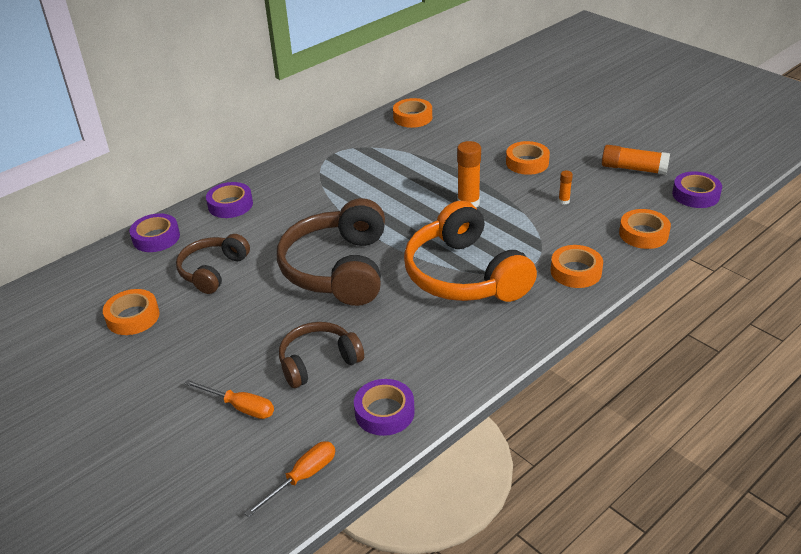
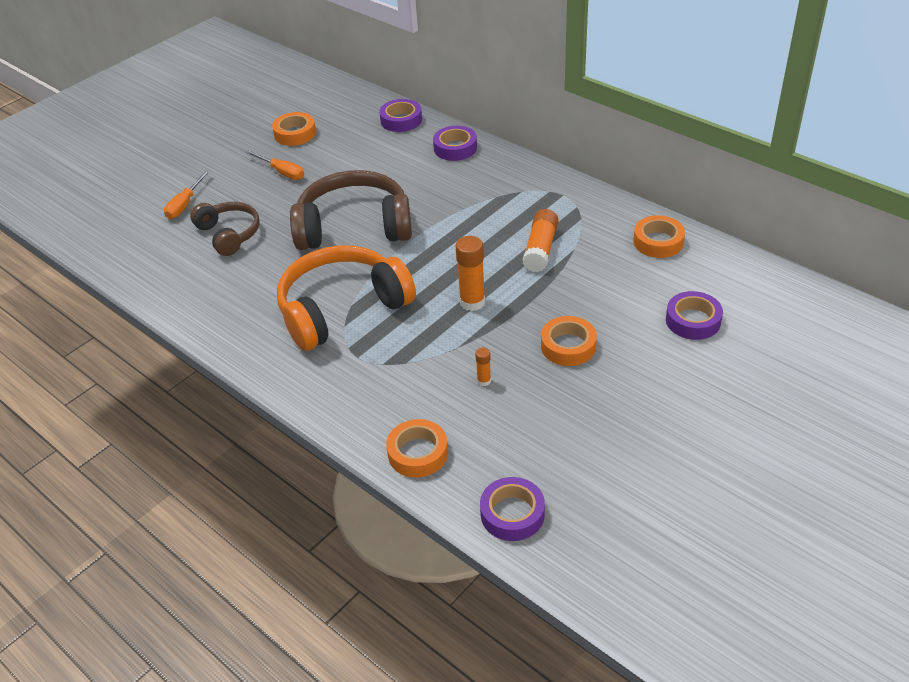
camera: 85 degrees right, 5 degrees up
brown headphones [176,234,250,294] -> none
orange screwdriver [244,442,335,517] -> orange screwdriver moved to [245,150,304,180]
purple tape [354,379,415,436] -> purple tape moved to [666,291,723,340]
orange tape [550,245,603,288] -> none
orange glue stick [602,145,670,175] -> orange glue stick moved to [522,209,558,272]

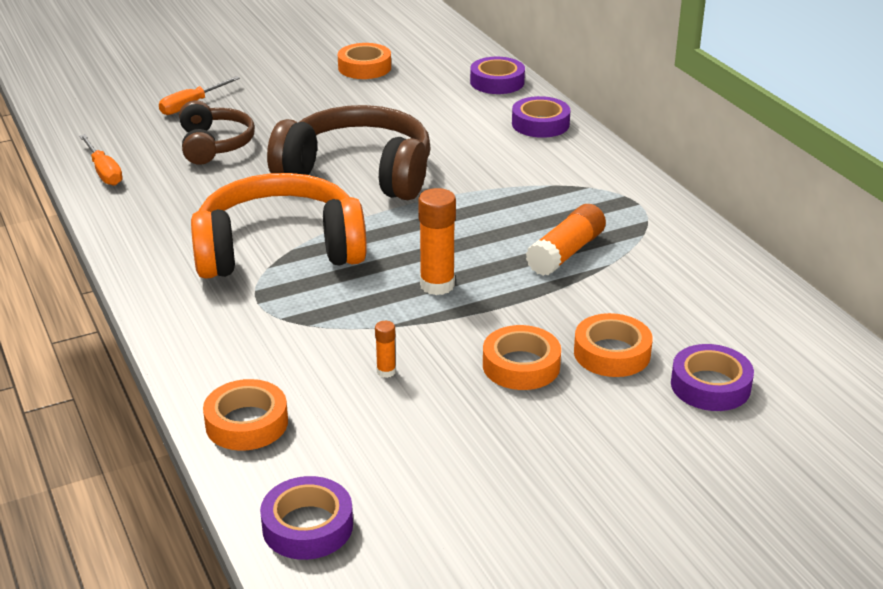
camera: 20 degrees right, 10 degrees down
orange screwdriver [245,150,304,180] -> orange screwdriver moved to [79,134,123,186]
orange tape [633,215,685,258] -> orange tape moved to [574,313,653,377]

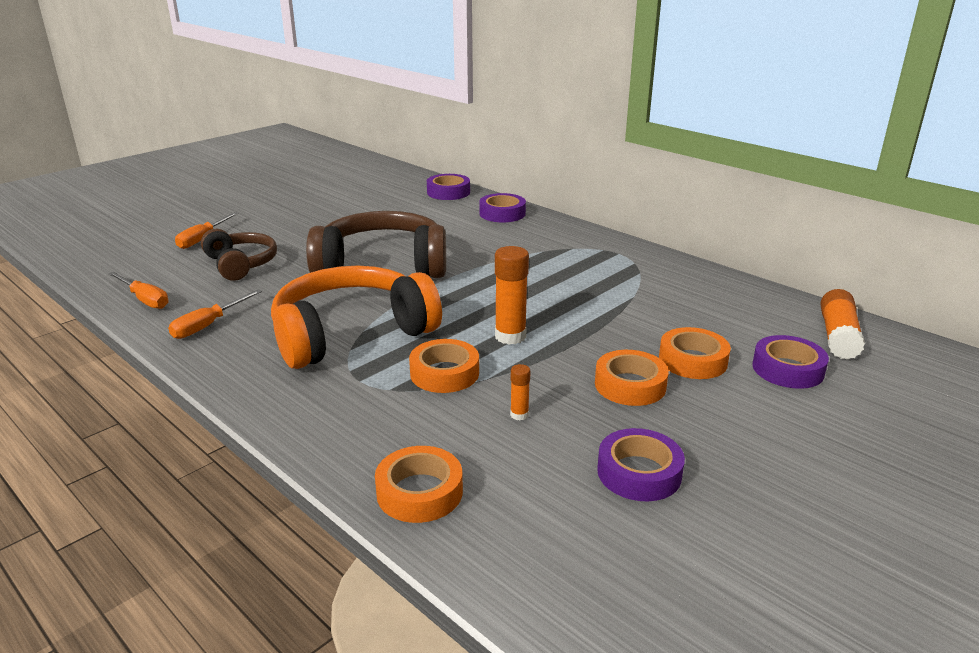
camera: 20 degrees left, 5 degrees down
purple tape [260,476,353,560] -> purple tape moved to [597,428,685,501]
orange tape [338,43,391,79] -> orange tape moved to [409,339,479,393]
orange glue stick [526,204,606,276] -> orange glue stick moved to [820,289,865,360]
none -> orange screwdriver [168,290,262,339]

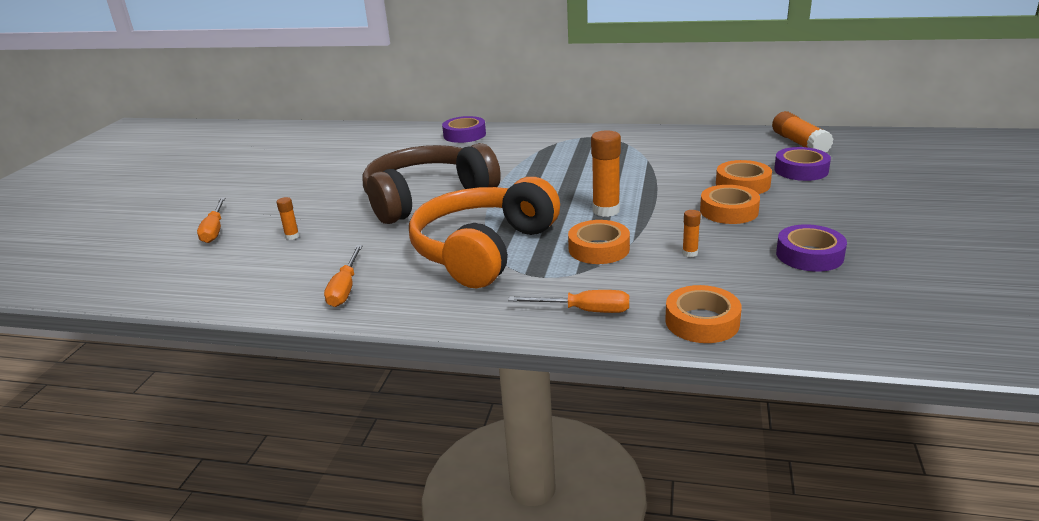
camera: 30 degrees left, 0 degrees up
orange screwdriver [108,272,169,309] -> orange screwdriver moved to [508,290,629,313]
brown headphones [201,229,277,281] -> orange glue stick [277,197,299,240]
purple tape [427,174,470,200] -> none

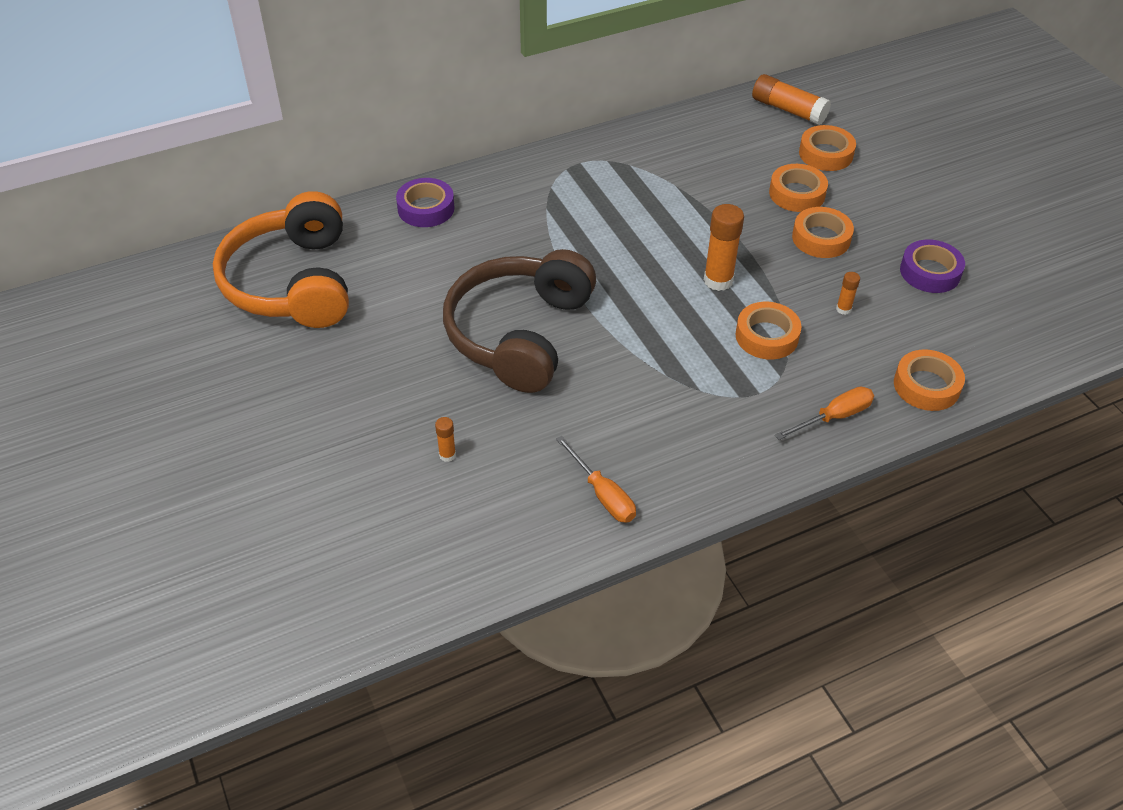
camera: 40 degrees left, 20 degrees up
orange screwdriver [197,197,225,243] -> none
orange headphones [409,177,560,288] -> orange headphones moved to [213,191,349,328]
purple tape [774,147,831,181] -> orange tape [799,125,856,171]

